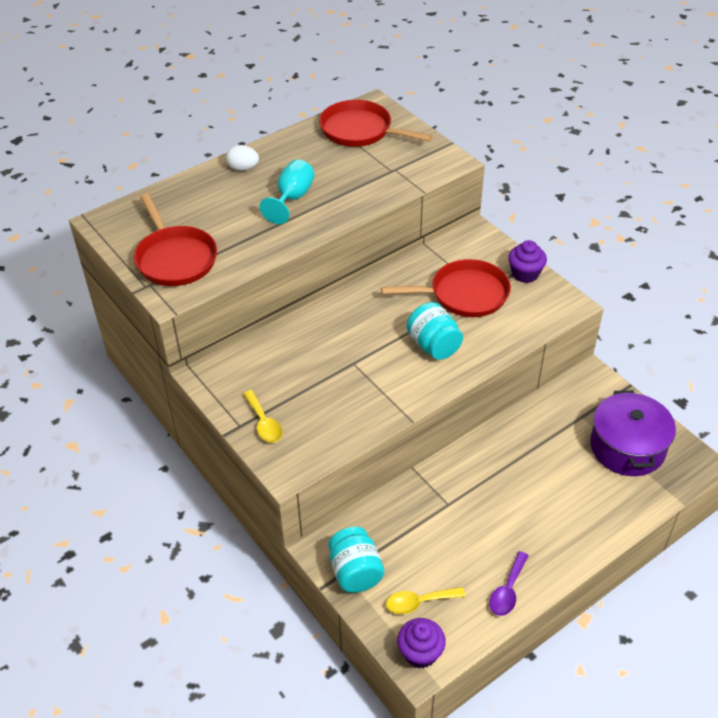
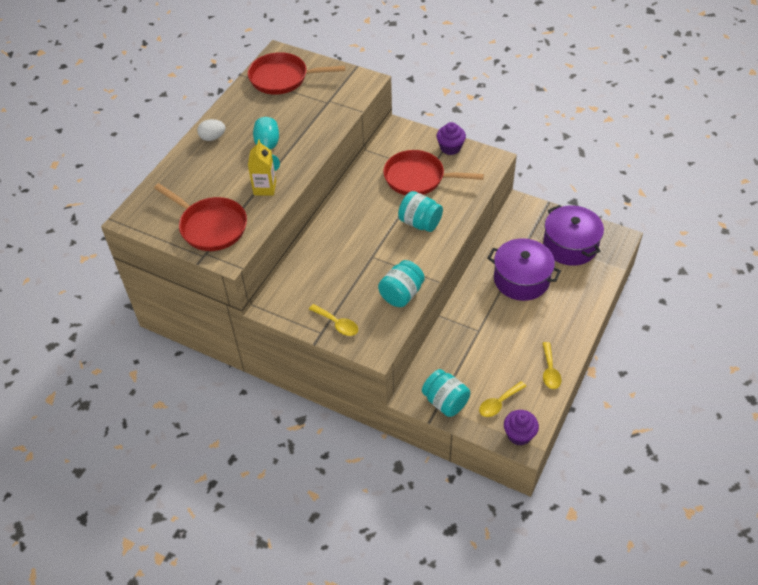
camera: 25 degrees left, 5 degrees up
red pan [381,259,511,317] -> red pan turned 135 degrees counterclockwise [383,150,484,195]
purple spoon [489,551,529,616] -> yellow spoon [542,342,561,389]
none -> yellow carton [248,139,276,196]
none -> turquoise jar [378,260,425,307]
none -> purple pot [487,238,561,301]

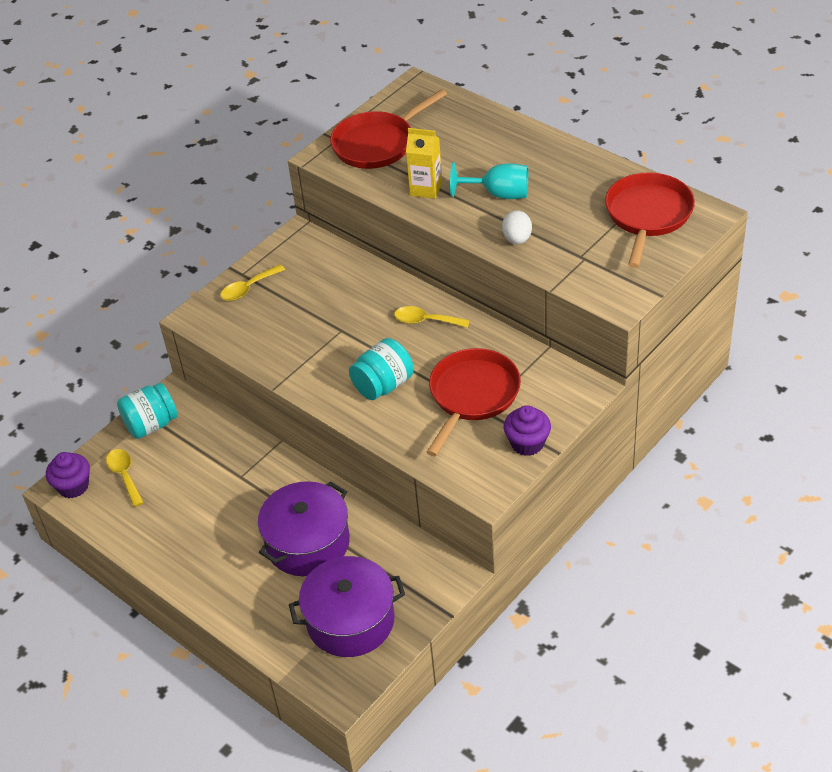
camera: 105 degrees right, 5 degrees down
white egg [197,119,226,141] -> white egg moved to [502,210,532,244]
turquoise jar [378,260,425,307] -> none
yellow spoon [542,342,561,389] -> yellow spoon moved to [394,306,470,328]

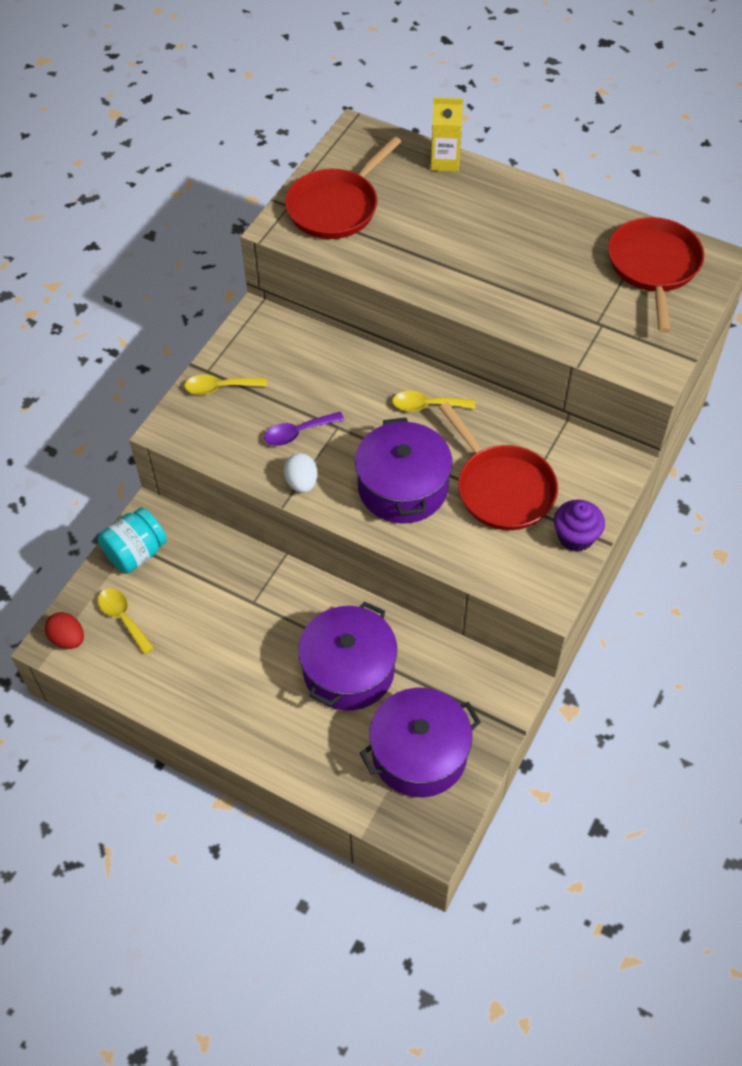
camera: 15 degrees left, 10 degrees up
purple cupcake [46,452,90,498] -> red egg [45,612,84,649]
yellow spoon [220,265,285,301] -> yellow spoon turned 45 degrees clockwise [184,375,267,395]
turquoise jar [349,338,414,400] -> purple pot [355,418,453,524]
yellow carton [406,128,442,199] -> yellow carton moved to [431,98,463,172]
red pan [427,348,521,456] -> red pan turned 135 degrees clockwise [439,402,558,530]
turquoise goblet [450,162,528,199] -> none
white egg [502,210,532,244] -> white egg moved to [284,453,317,493]
none -> purple spoon [264,412,344,446]

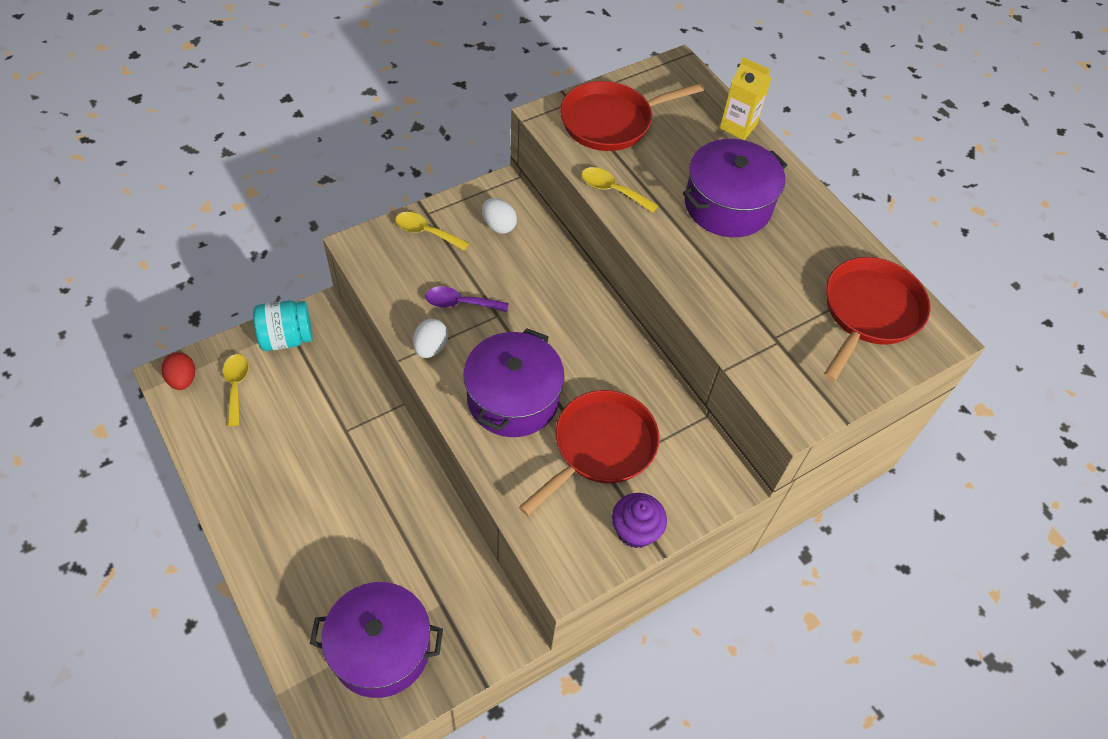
camera: 25 degrees right, 0 degrees up
purple pot [298,602,397,711] -> purple pot moved to [683,139,787,237]
yellow spoon [392,391,475,411] -> yellow spoon moved to [581,167,659,213]
red pan [439,402,558,530] -> red pan turned 135 degrees counterclockwise [519,390,660,516]
none -> white egg [482,198,517,234]

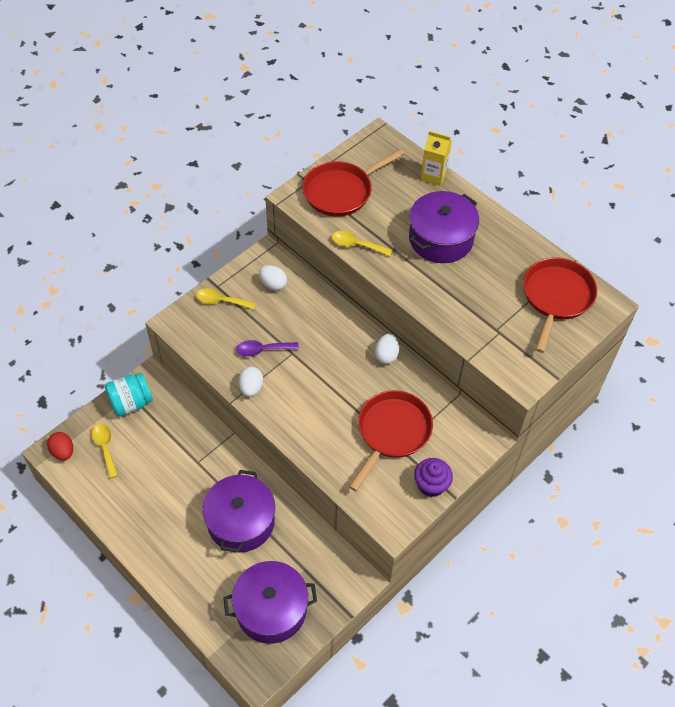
camera: 10 degrees left, 0 degrees up
purple pot [463,328,565,437] -> purple pot moved to [202,470,275,553]
none -> white egg [375,334,399,364]

